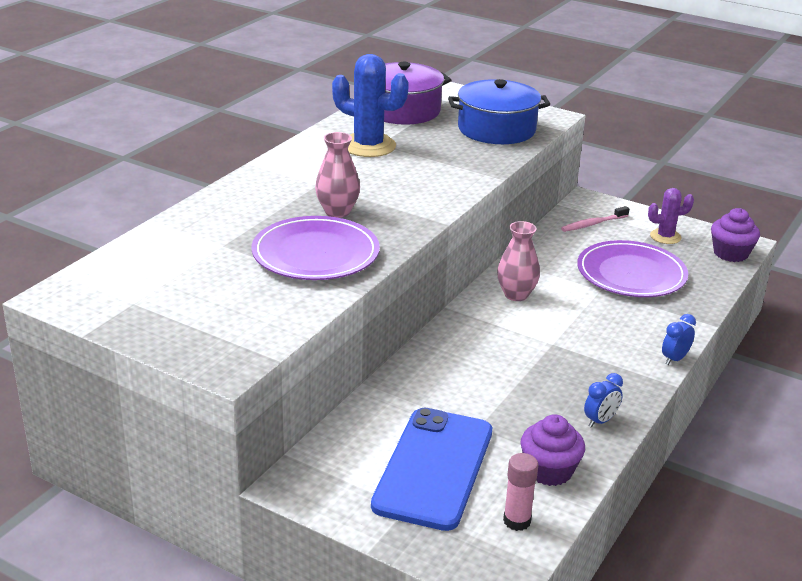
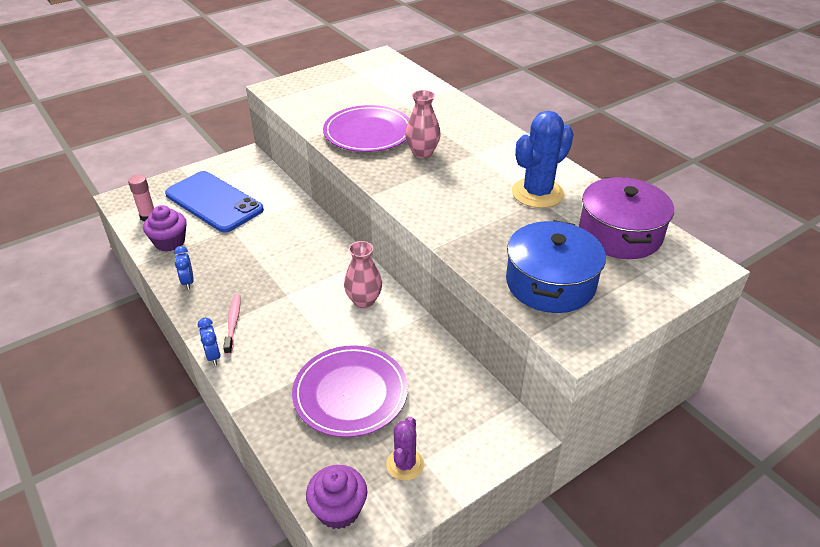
camera: 115 degrees right, 10 degrees up
pink toothbrush [561,206,629,232] -> pink toothbrush moved to [223,294,241,355]

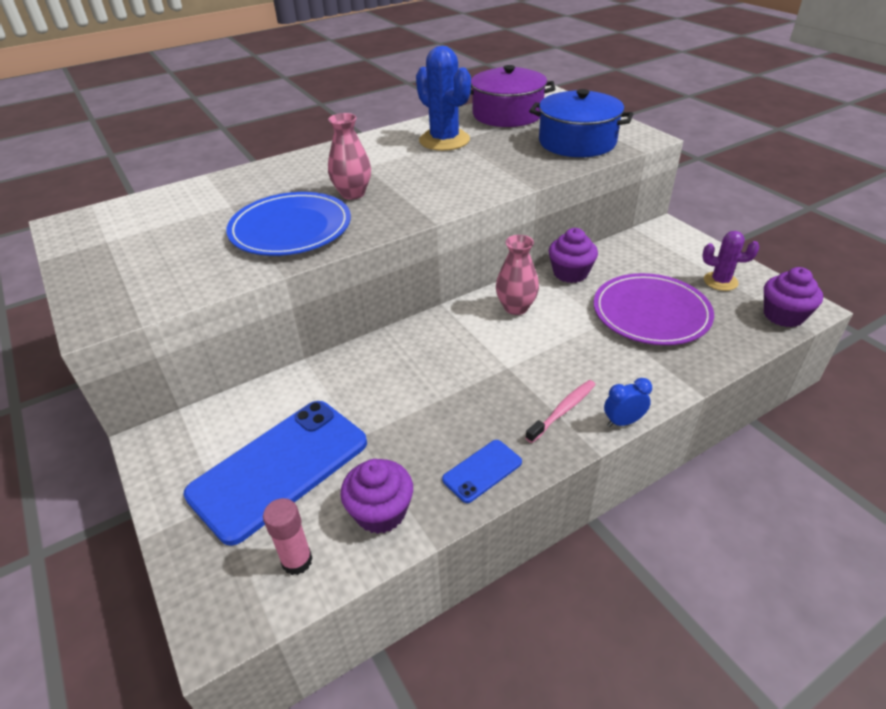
camera: 85 degrees left, 0 degrees up
blue clock [174,246,194,290] -> blue phone [442,440,522,503]
pink toothbrush [223,294,241,355] -> pink toothbrush turned 135 degrees clockwise [525,380,596,443]
purple plate [323,105,409,152] -> blue plate [226,192,351,256]
none -> purple cupcake [549,228,598,283]

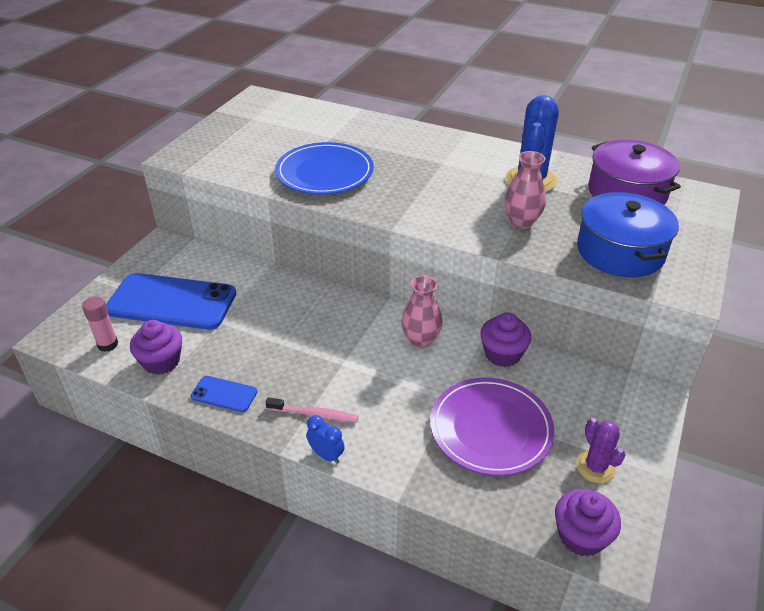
camera: 55 degrees right, 0 degrees up
pink vase [328,113,371,200] -> pink vase moved to [505,151,546,228]

